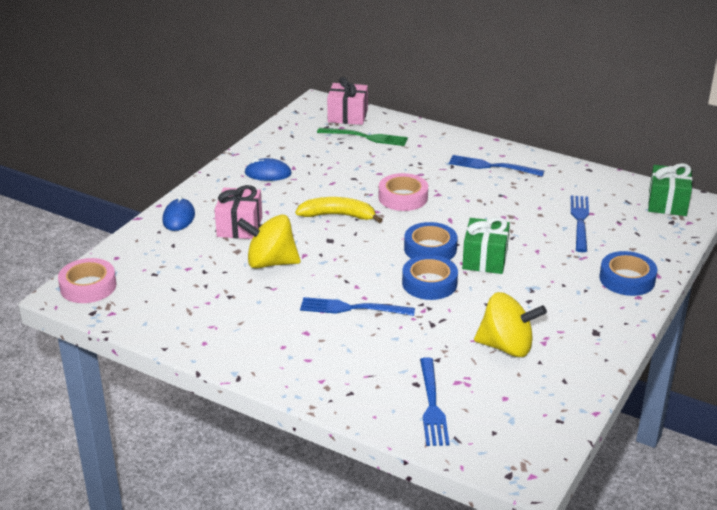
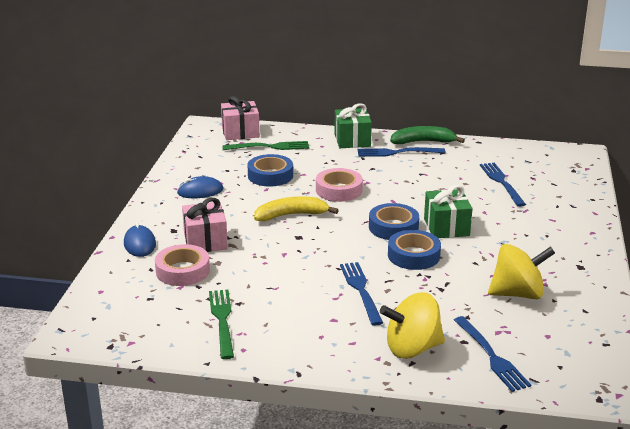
camera: 20 degrees left, 5 degrees down
pink tape [58,258,117,303] -> pink tape moved to [155,244,210,286]
yellow spinning top [237,214,301,269] -> yellow spinning top moved to [380,292,445,359]
blue fork [300,297,415,316] -> blue fork turned 90 degrees clockwise [340,262,383,326]
blue tape [599,251,657,296] -> blue tape moved to [248,154,293,186]
green gift [648,163,692,216] -> green gift moved to [334,103,372,148]
none -> green fork [209,290,234,359]
none -> green banana [390,126,465,144]

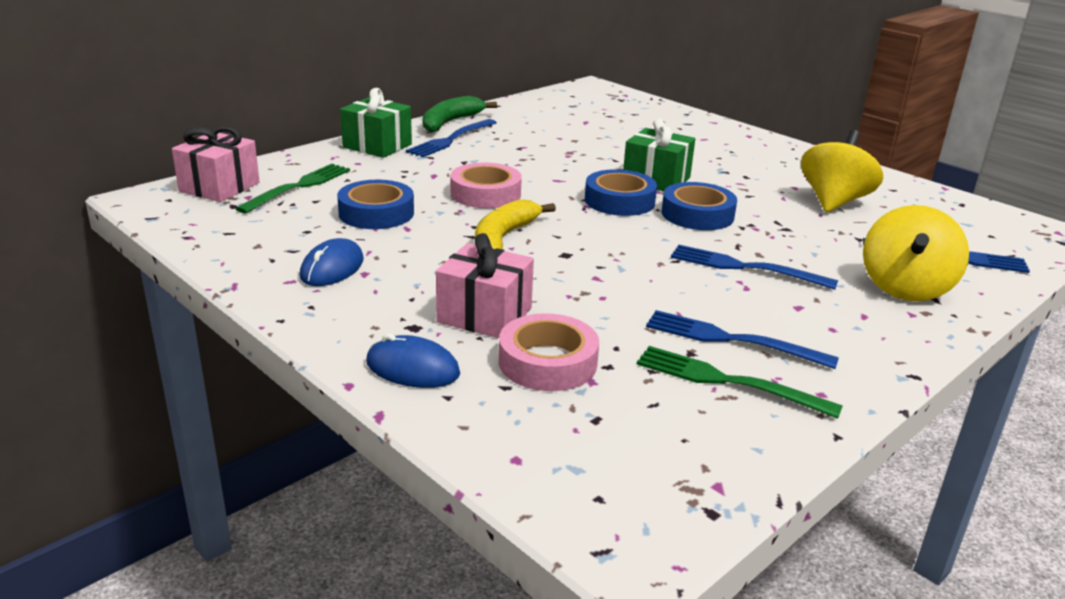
camera: 55 degrees left, 0 degrees up
blue fork [480,163,526,207] -> blue fork moved to [646,310,839,369]

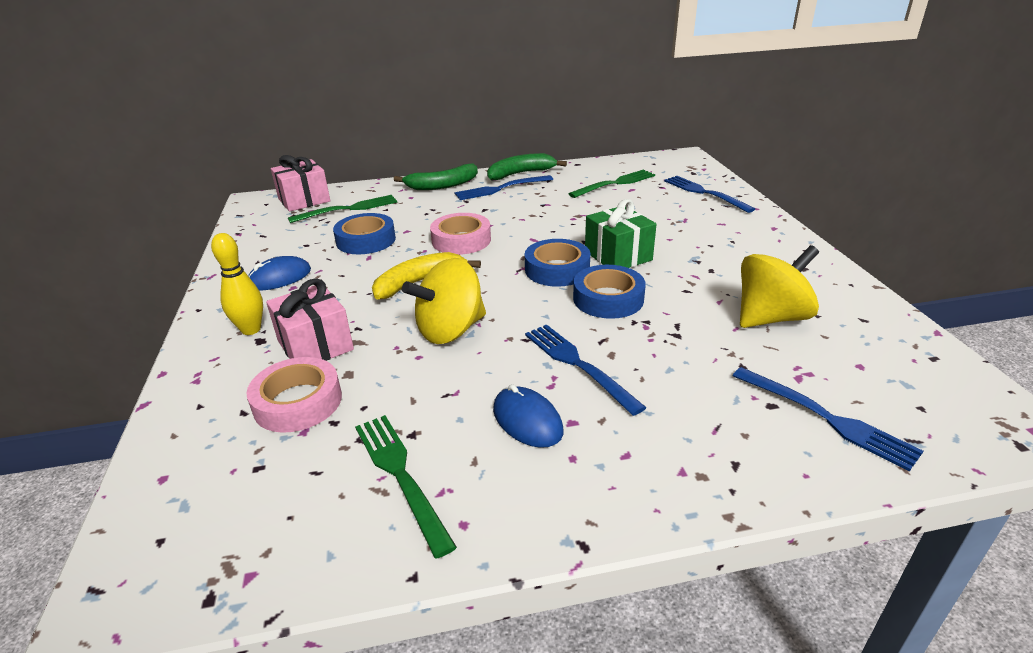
camera: 35 degrees right, 5 degrees up
green gift [340,88,412,158] -> green banana [394,163,478,190]
blue mouse [366,333,460,388] -> blue mouse moved to [493,384,564,448]
blue fork [646,310,839,369] -> blue fork moved to [664,176,755,213]
yellow spinning top [863,205,969,301] -> yellow spinning top moved to [402,258,486,344]
none -> yellow bowling pin [211,233,263,335]
none -> green fork [568,169,655,198]

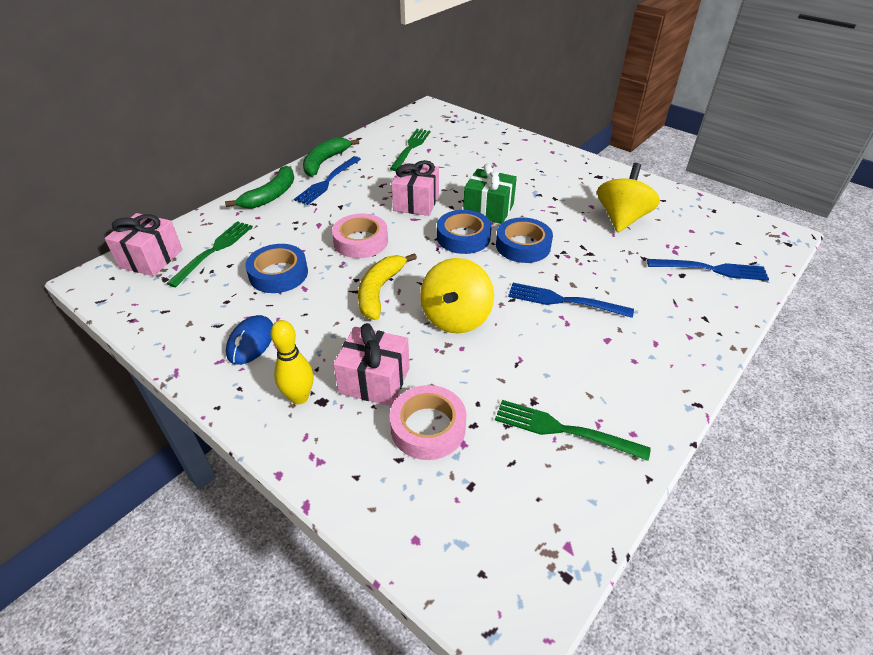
camera: 40 degrees left, 10 degrees up
blue mouse [493,384,564,448] -> none
blue fork [664,176,755,213] -> none
none -> pink gift [391,160,439,216]

